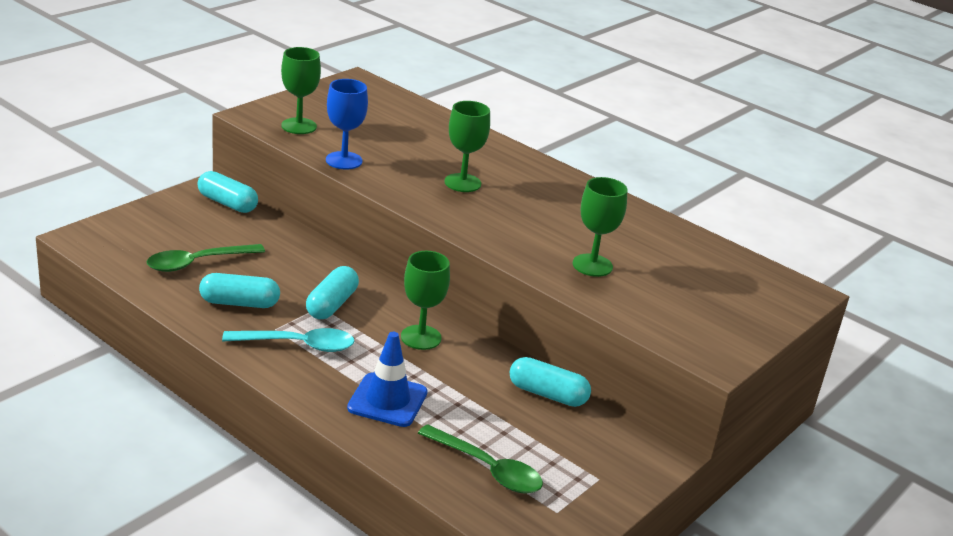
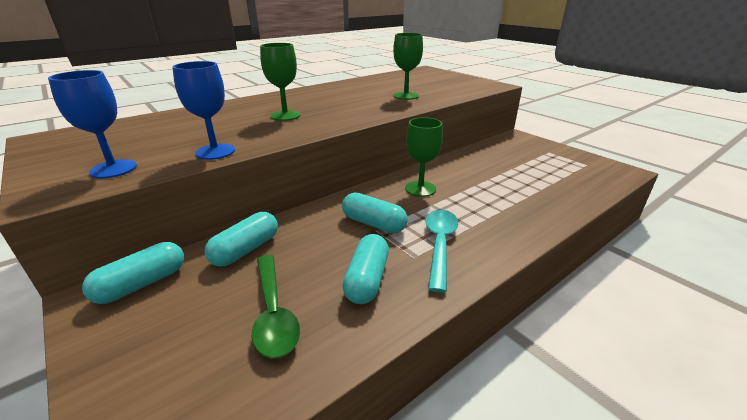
camera: 75 degrees left, 0 degrees up
green goblet [281,47,321,134] -> blue goblet [48,70,137,179]
blue traffic cone [347,332,428,427] -> none
green spoon [418,424,543,494] -> none
turquoise capsule [510,357,591,407] -> turquoise capsule moved to [204,212,278,267]

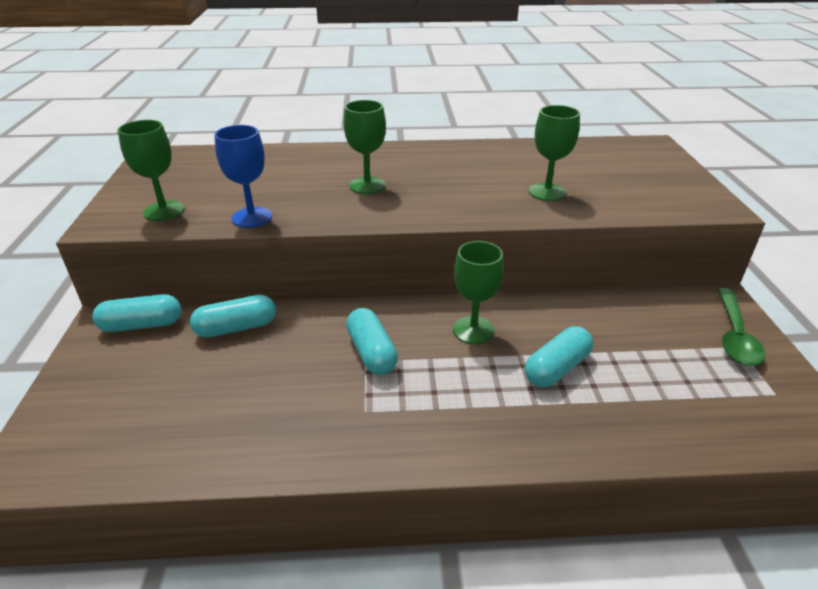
camera: 35 degrees right, 5 degrees up
blue goblet [48,70,137,179] -> green goblet [118,120,184,221]
green spoon [252,255,300,359] -> green spoon moved to [718,288,765,366]
turquoise capsule [343,234,389,304] -> turquoise capsule moved to [525,326,593,387]
turquoise spoon [425,210,459,293] -> none

